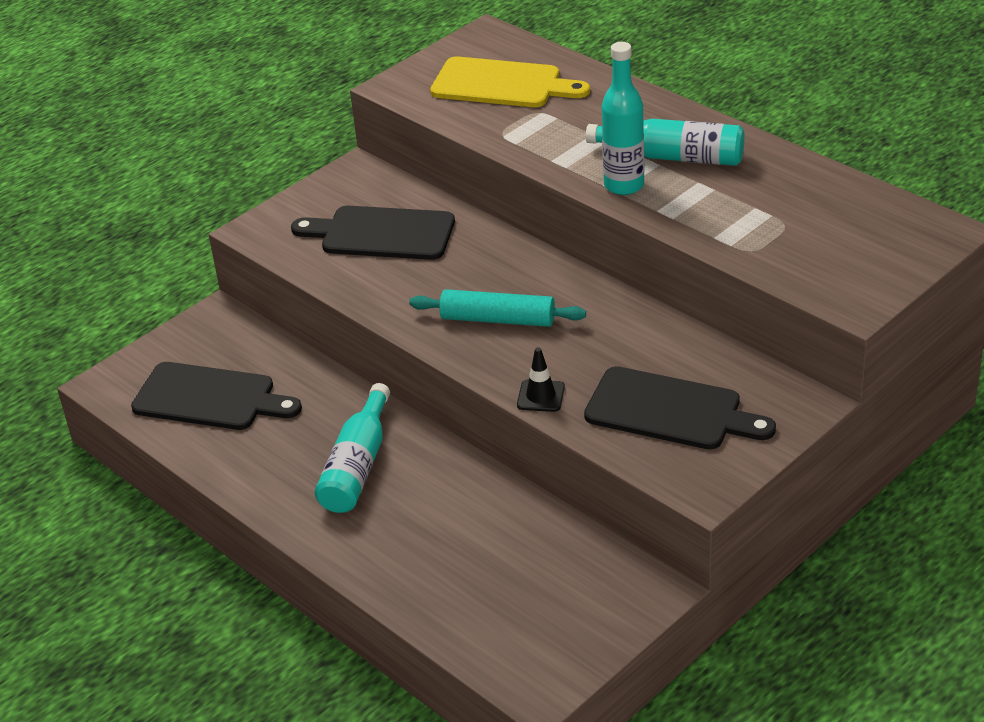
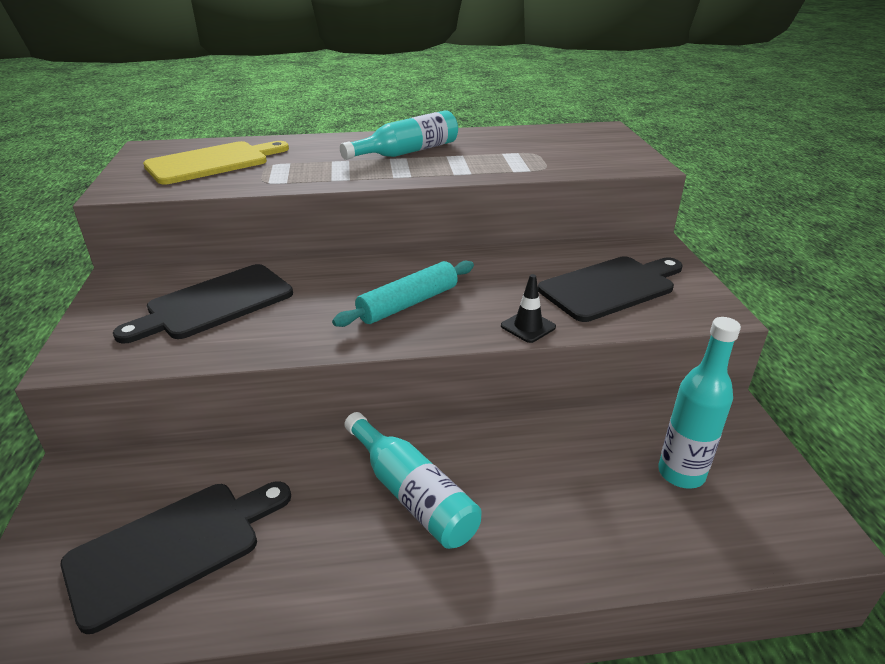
camera: 55 degrees left, 5 degrees down
turquoise bottle [602,42,644,195] -> turquoise bottle moved to [658,317,741,489]

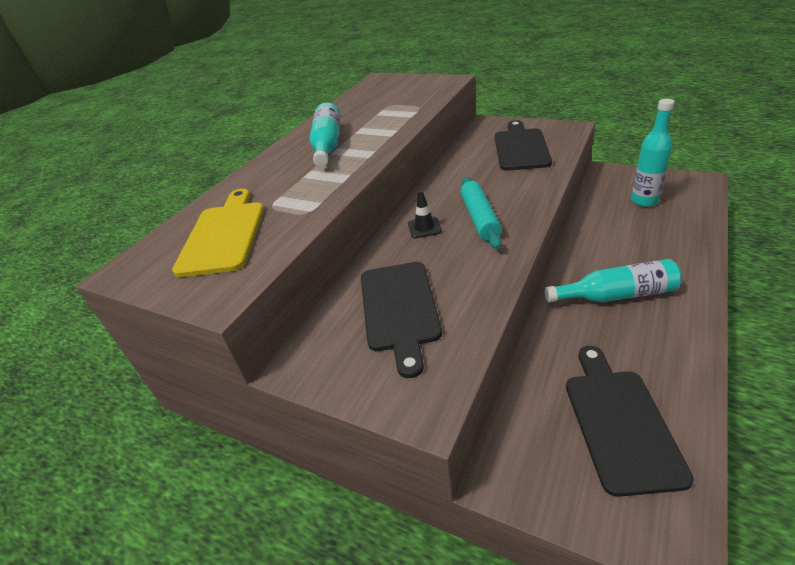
camera: 50 degrees left, 5 degrees up
black traffic cone [501,274,556,343] -> black traffic cone moved to [408,190,442,238]

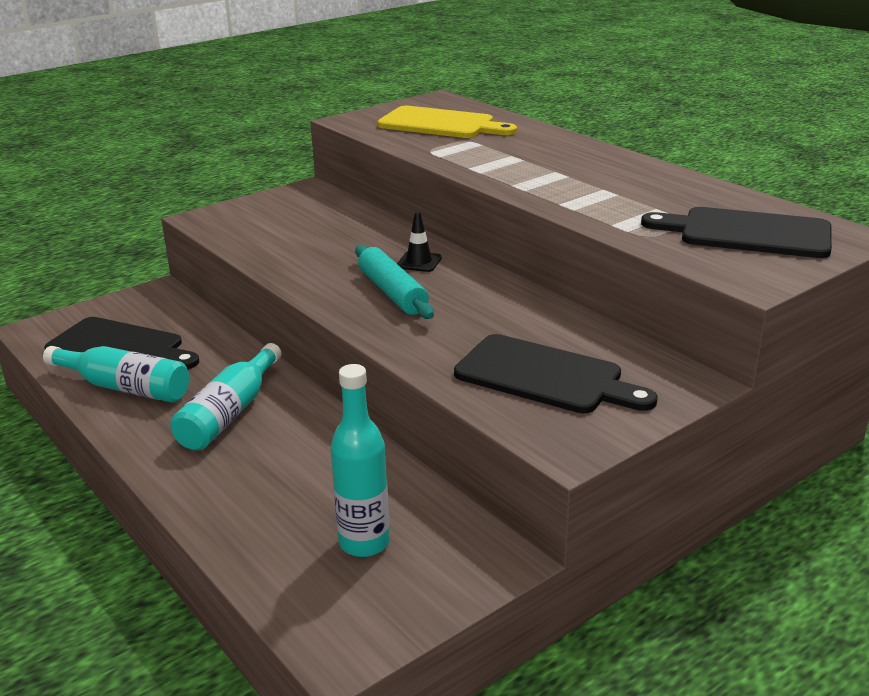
camera: 110 degrees right, 10 degrees down
turquoise bottle [310,103,341,167] -> turquoise bottle moved to [43,346,189,403]
black cutting board [361,262,442,378] -> black cutting board moved to [641,207,832,258]
turquoise rolling pin [461,177,502,249] -> turquoise rolling pin turned 45 degrees clockwise [355,245,434,319]

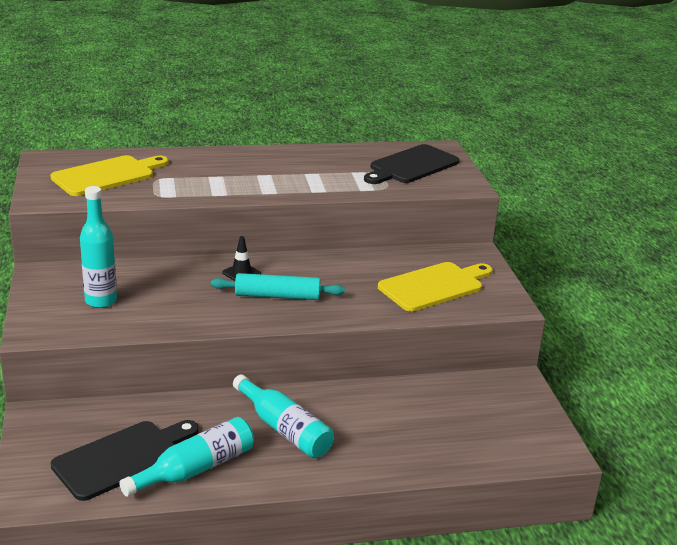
camera: 65 degrees left, 0 degrees up
turquoise bottle [331,364,390,557] -> turquoise bottle moved to [80,186,117,308]
black cutting board [454,334,658,413] -> yellow cutting board [378,262,493,312]

